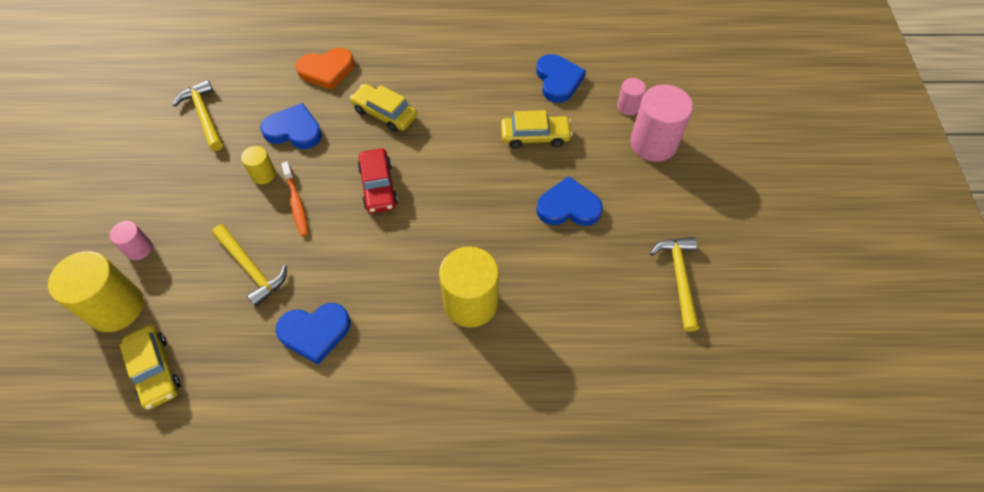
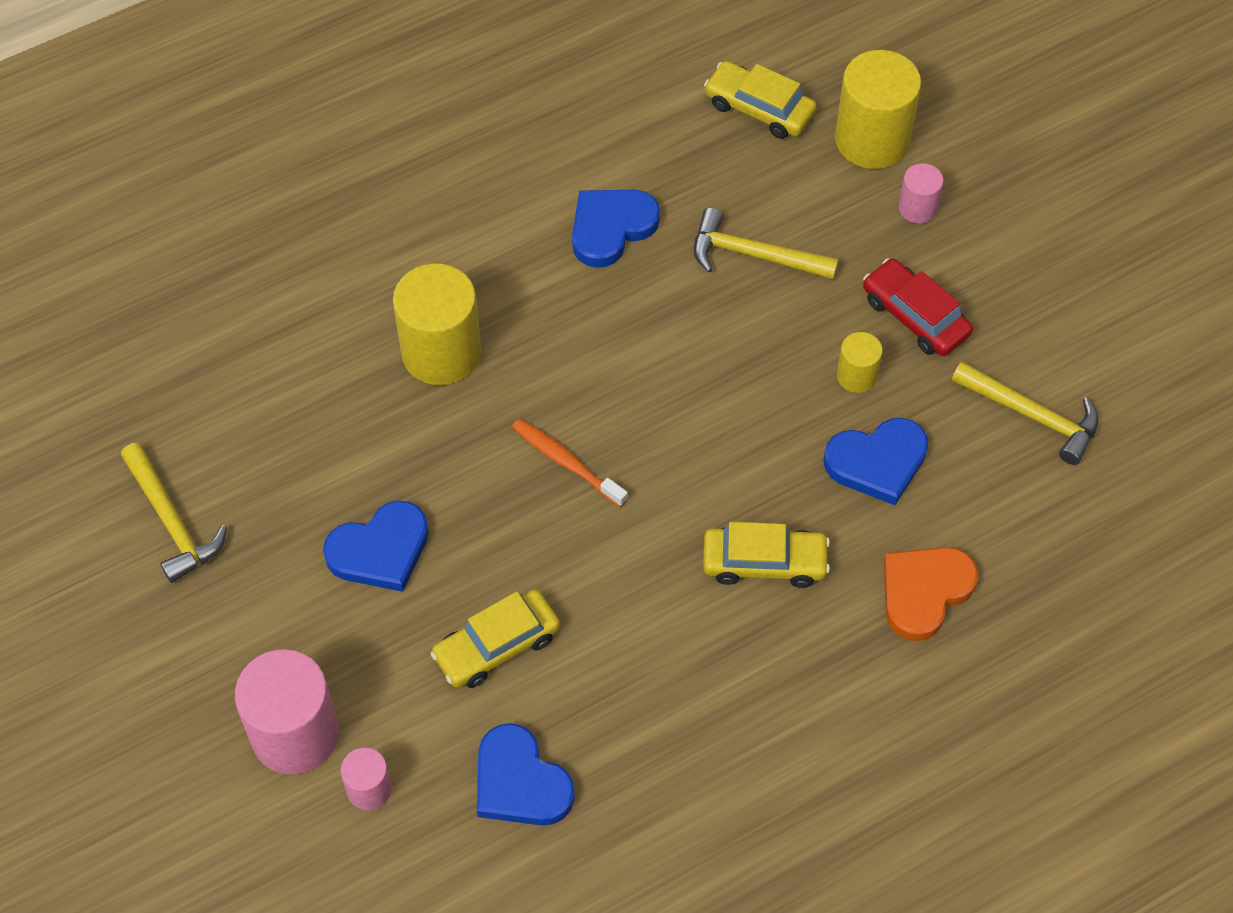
camera: 150 degrees right, 0 degrees up
orange toothbrush [281,161,309,236] -> orange toothbrush moved to [512,419,628,507]
red car [358,148,398,213] -> red car moved to [863,258,973,356]

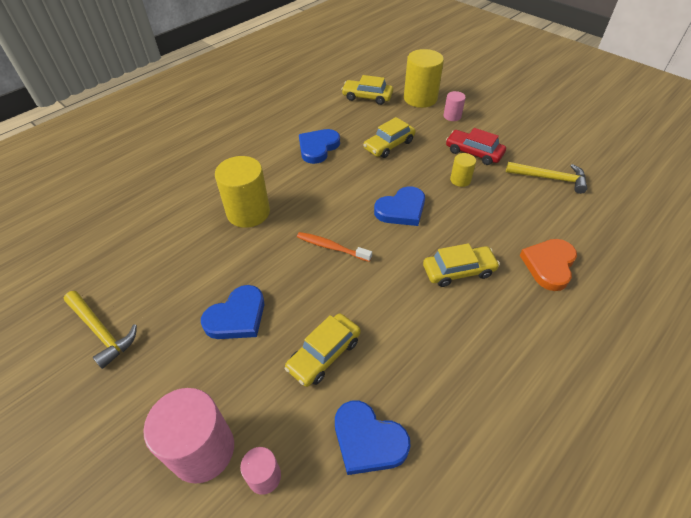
camera: 15 degrees left, 10 degrees down
yellow hammer [694,208,839,279] -> yellow car [363,117,416,158]
blue heart [823,418,929,505] -> blue heart moved to [374,186,425,226]

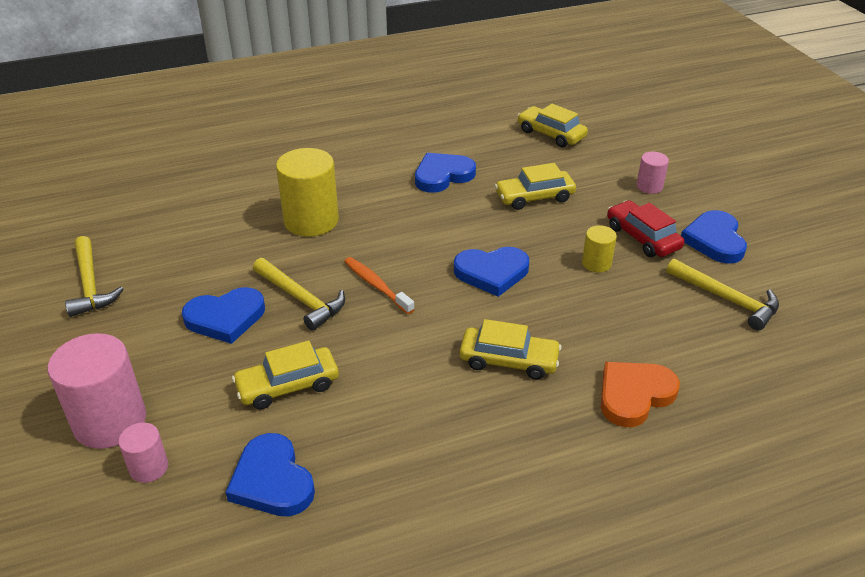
camera: 25 degrees right, 10 degrees down
yellow cylinder [404,49,444,108] -> none
none -> yellow hammer [253,258,345,331]
none -> blue heart [681,210,747,264]

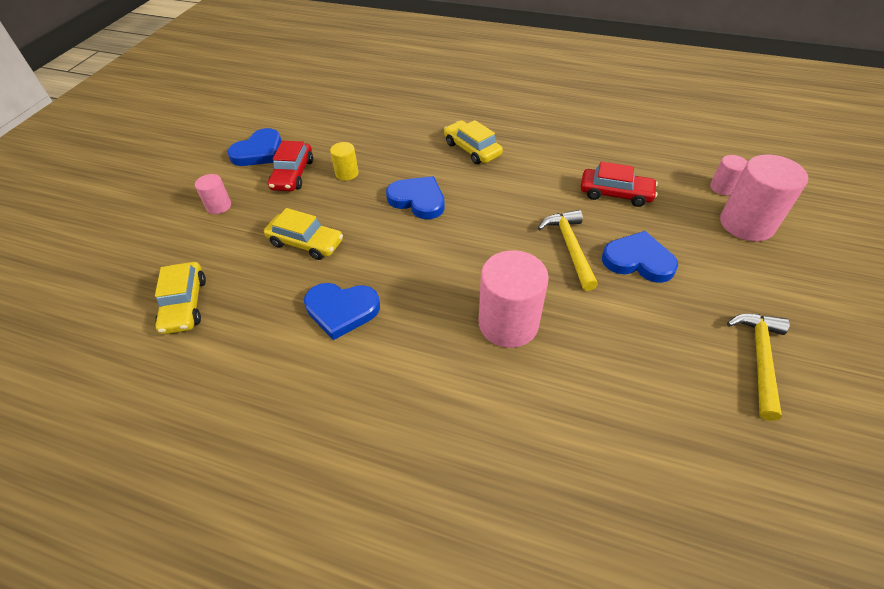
camera: 140 degrees left, 10 degrees up
blue heart [226,433,315,516] -> none
yellow car [232,341,339,409] -> red car [581,162,658,207]
yellow cylinder [276,148,339,237] -> pink cylinder [479,250,549,348]
orange toothbrush [344,257,415,314] -> none
orange heart [601,362,680,427] -> none
yellow hammer [666,258,779,330] -> none

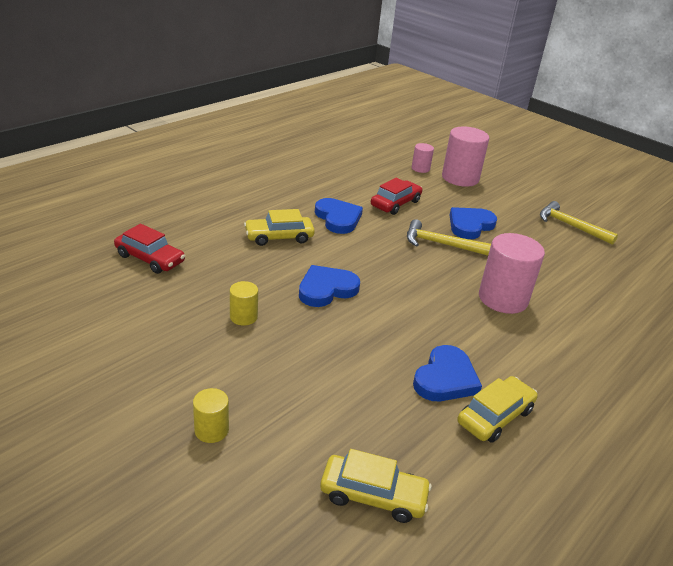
camera: 70 degrees left, 15 degrees down
pink cylinder [195,174,231,214] -> yellow cylinder [193,388,229,443]
blue heart [228,128,281,166] -> blue heart moved to [315,198,363,234]
yellow car [264,208,343,260] -> yellow car moved to [458,376,538,443]
red car [268,141,313,191] -> red car moved to [114,224,185,274]

